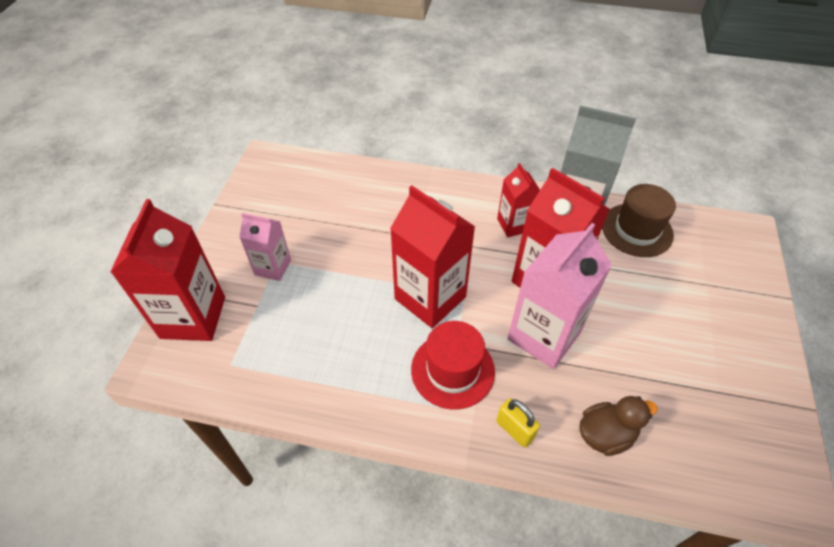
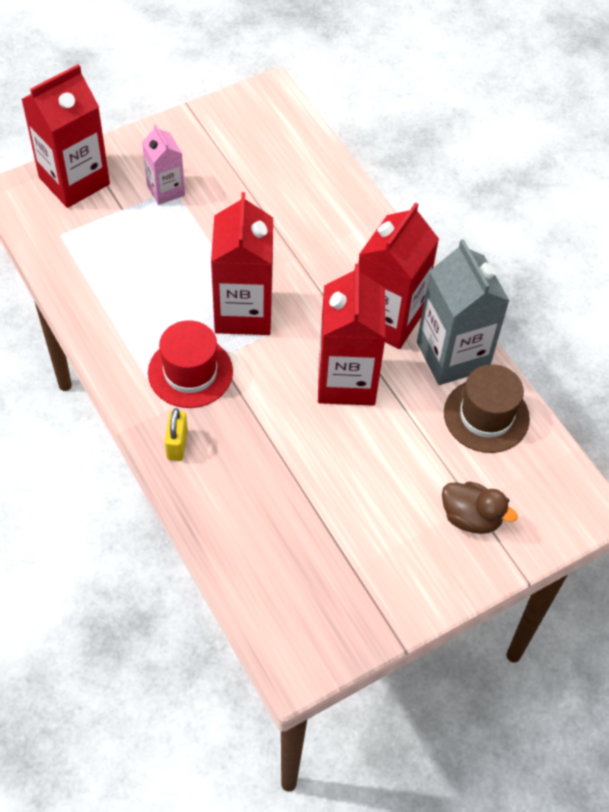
camera: 45 degrees right, 5 degrees up
red carton [497,163,540,237] -> red carton [358,202,439,349], size x1.76
pink carton [507,223,612,369] -> none
brown duck [579,396,658,456] -> brown duck moved to [442,481,518,534]

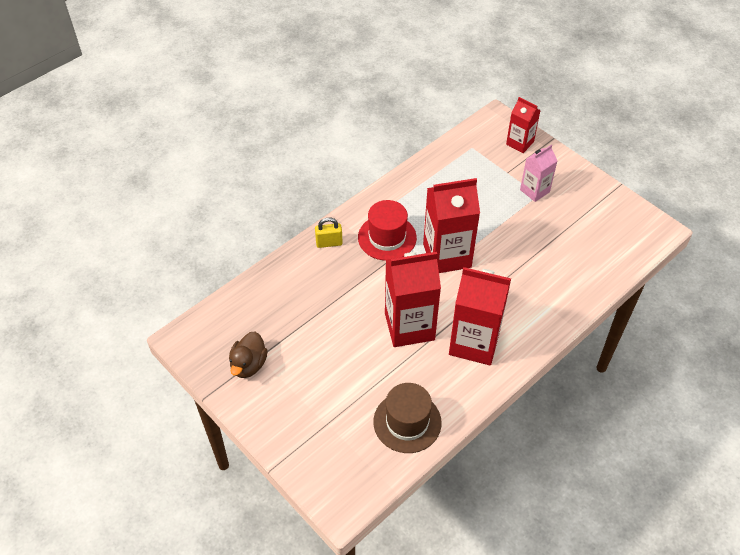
camera: 80 degrees right, 5 degrees down
red carton [21,64,110,208] -> red carton [506,97,541,153], size x0.57
grey carton [417,239,510,385] -> none
brown duck [442,481,518,534] -> brown duck moved to [229,331,268,378]

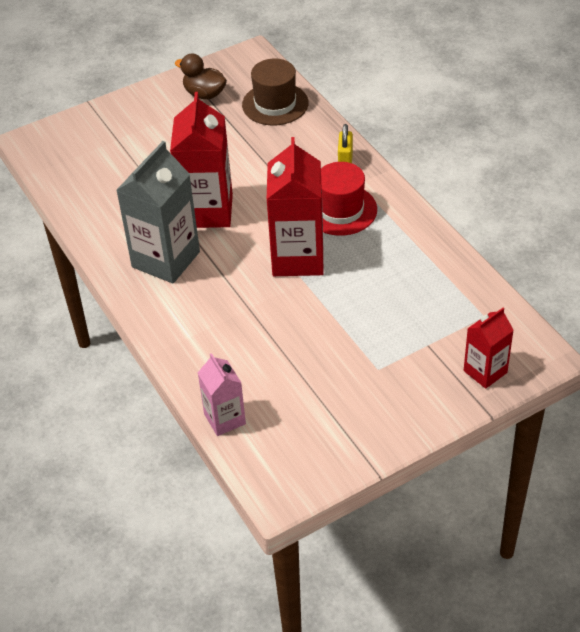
camera: 105 degrees right, 5 degrees down
brown hat [373,383,442,453] -> brown hat moved to [242,59,308,126]
red carton [449,267,511,365] -> grey carton [116,141,200,283]
pink carton [520,145,557,202] -> pink carton moved to [198,353,246,436]

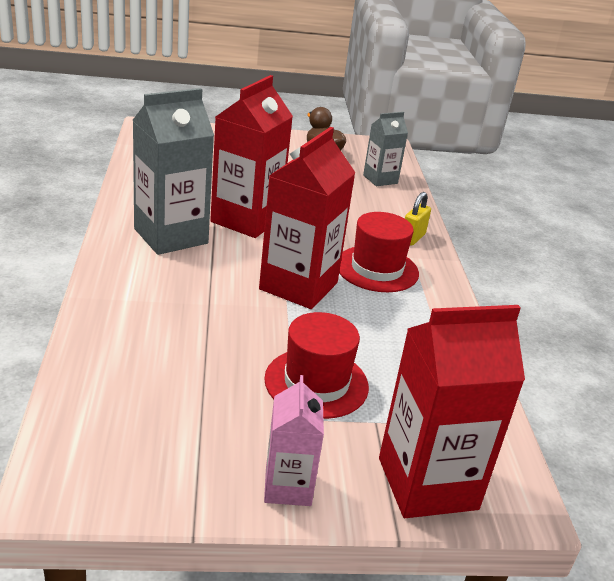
camera: 20 degrees right, 15 degrees down
pink carton [198,353,246,436] -> pink carton moved to [264,375,324,506]
brown hat [242,59,308,126] -> grey carton [363,112,408,186]
red carton [464,308,514,389] -> red carton [379,305,525,518], size x1.76
none -> red hat [264,312,369,419]

